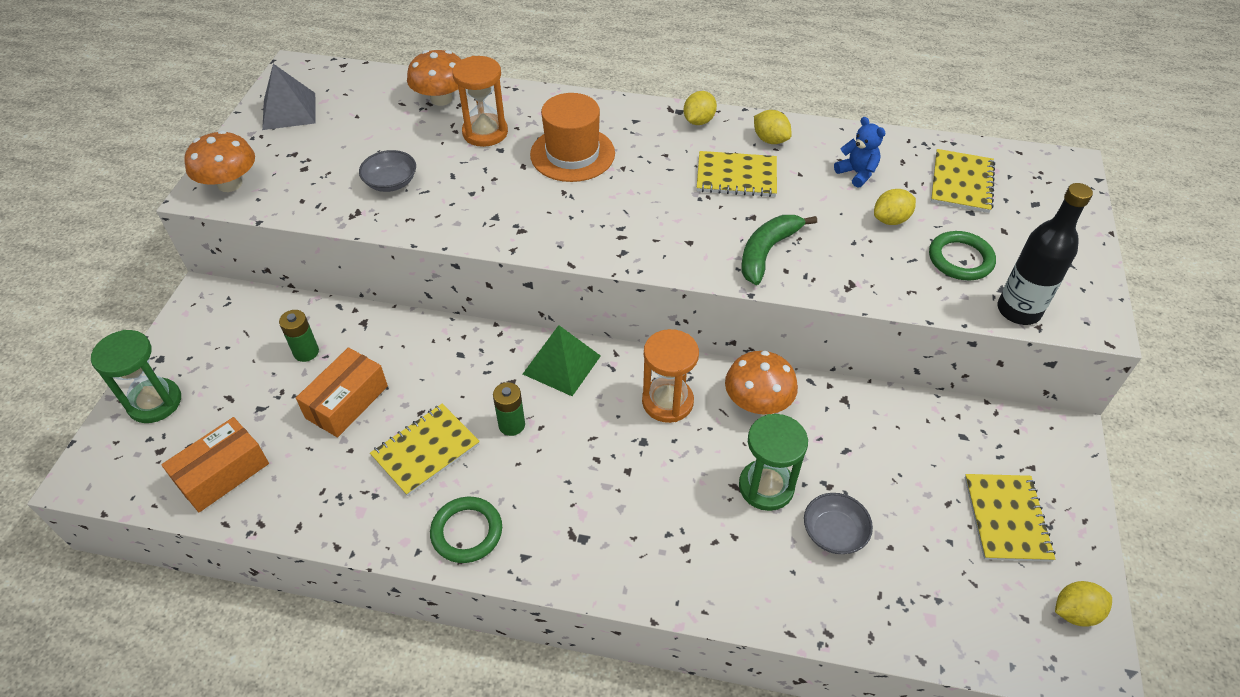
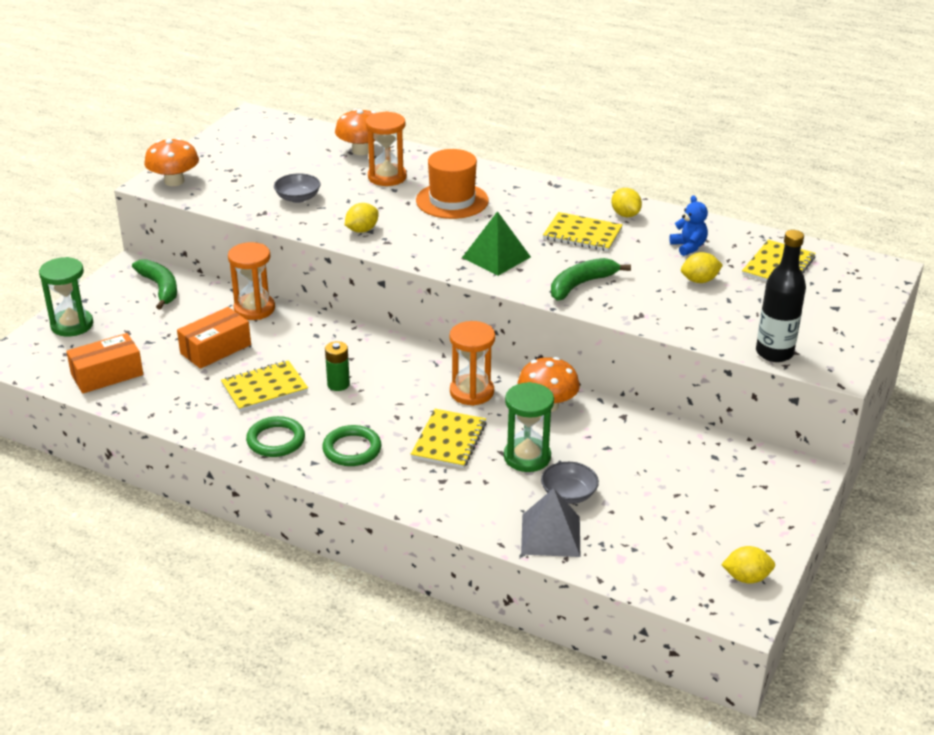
camera: 15 degrees right, 15 degrees down
grey pyramid [262,64,316,130] -> grey pyramid moved to [521,488,580,557]
green battery [279,310,319,362] -> none
green pyramid [523,325,601,396] -> green pyramid moved to [462,211,531,276]
yellow lemon [683,91,717,125] -> yellow lemon moved to [345,203,379,233]
green ring [929,231,996,280] -> green ring moved to [322,425,381,466]
yellow notebook [965,474,1056,562] -> yellow notebook moved to [411,409,487,468]
none -> green banana [132,259,177,310]
none -> orange hourglass [228,242,275,320]

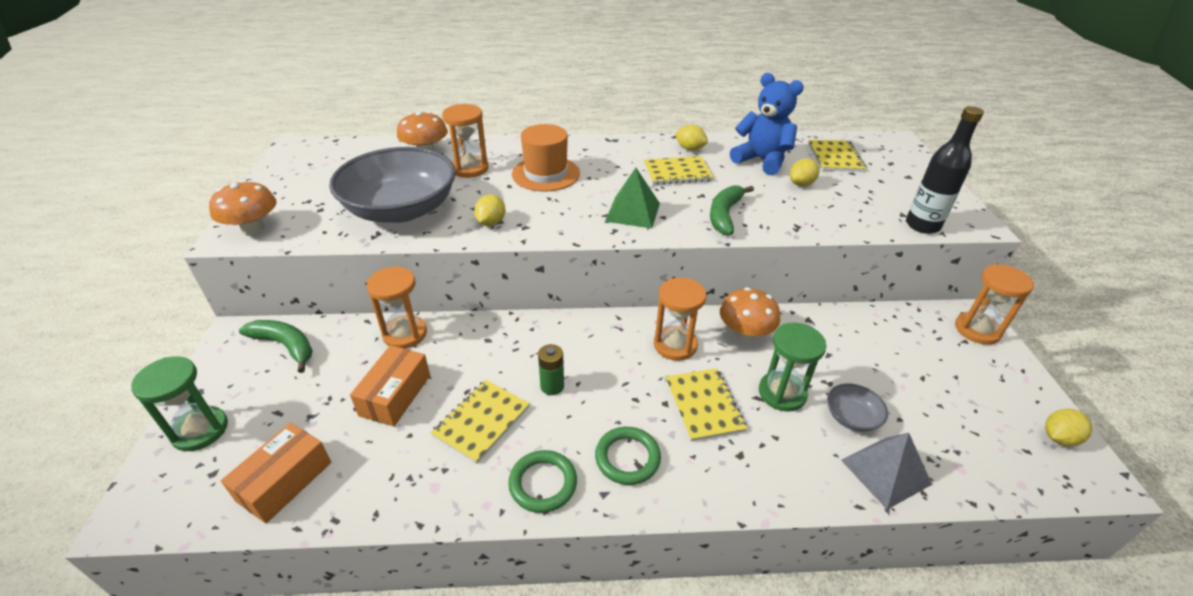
camera: 30 degrees left, 5 degrees up
grey bowl [274,173,321,203] -> grey bowl [329,147,456,223], size x2.45
blue teddy bear [669,195,708,256] -> blue teddy bear [730,73,804,175], size x1.84
none -> orange hourglass [955,264,1034,345]

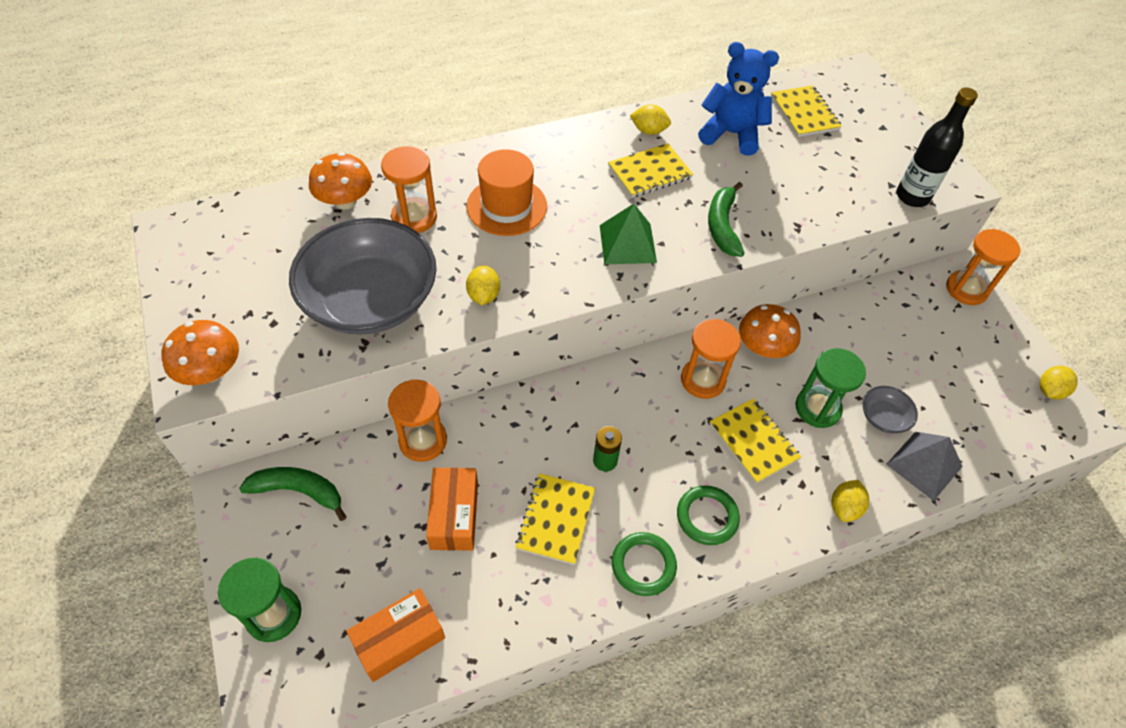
camera: 20 degrees left, 15 degrees up
orange box [221,423,331,523] -> orange box turned 45 degrees clockwise [346,588,445,682]
yellow lemon [790,159,820,186] -> yellow lemon moved to [832,480,869,522]

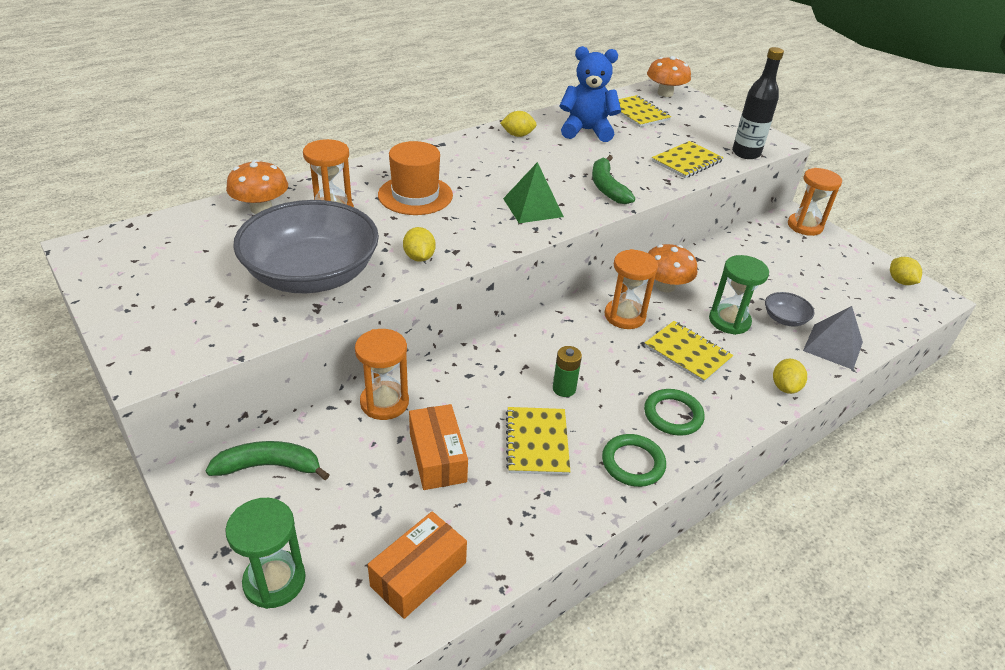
camera: 15 degrees left, 15 degrees down
orange mushroom [162,320,239,385] -> orange mushroom moved to [647,56,691,97]
yellow notebook [608,143,693,198] -> yellow notebook moved to [652,141,724,178]
yellow lemon [1040,366,1078,400] -> yellow lemon turned 45 degrees counterclockwise [890,257,922,285]

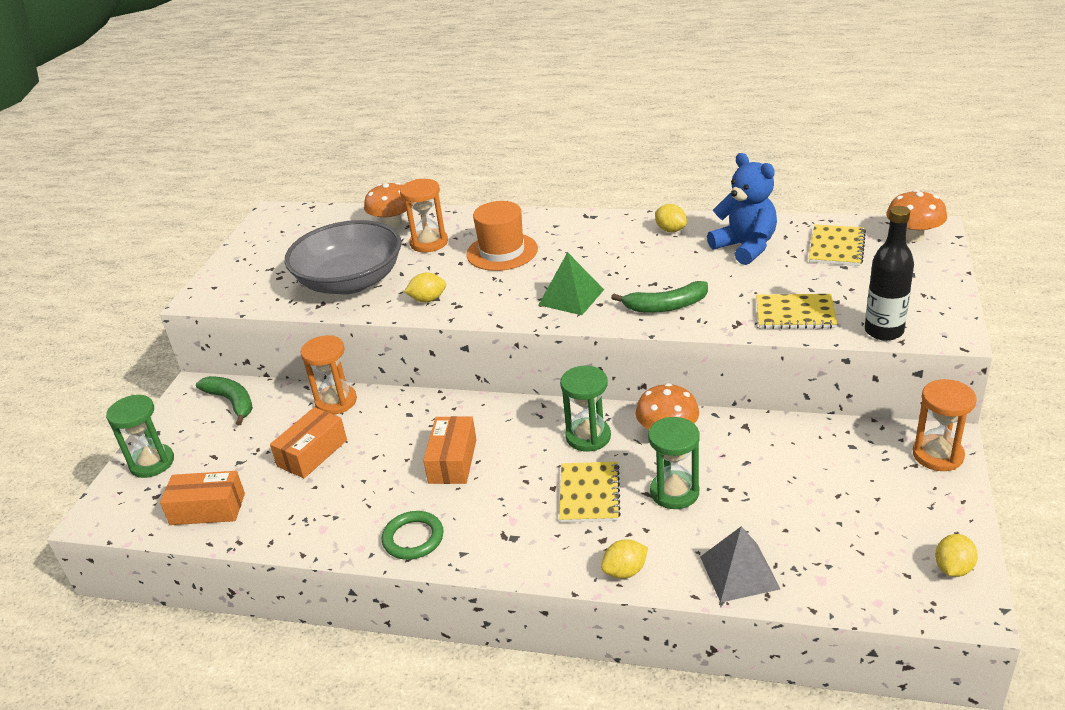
camera: 55 degrees right, 5 degrees down
yellow lemon [403,227,436,262] -> yellow lemon turned 45 degrees clockwise [404,273,446,302]
yellow notebook [506,407,570,475] -> none
green battery [553,346,582,397] -> orange box [423,416,477,484]
green banana [592,155,635,204] -> green banana turned 135 degrees counterclockwise [611,281,708,313]
orange hourglass [605,249,658,329] -> green hourglass [560,366,611,451]
green ring [644,389,705,436] -> none
grey bowl [765,292,814,327] -> none

